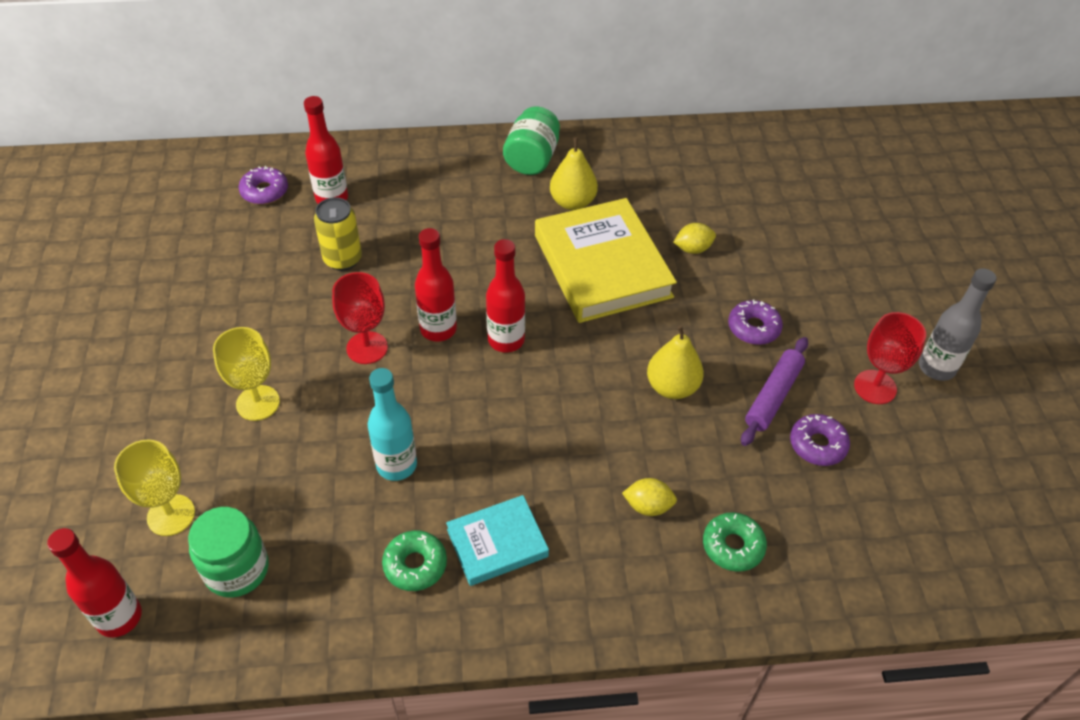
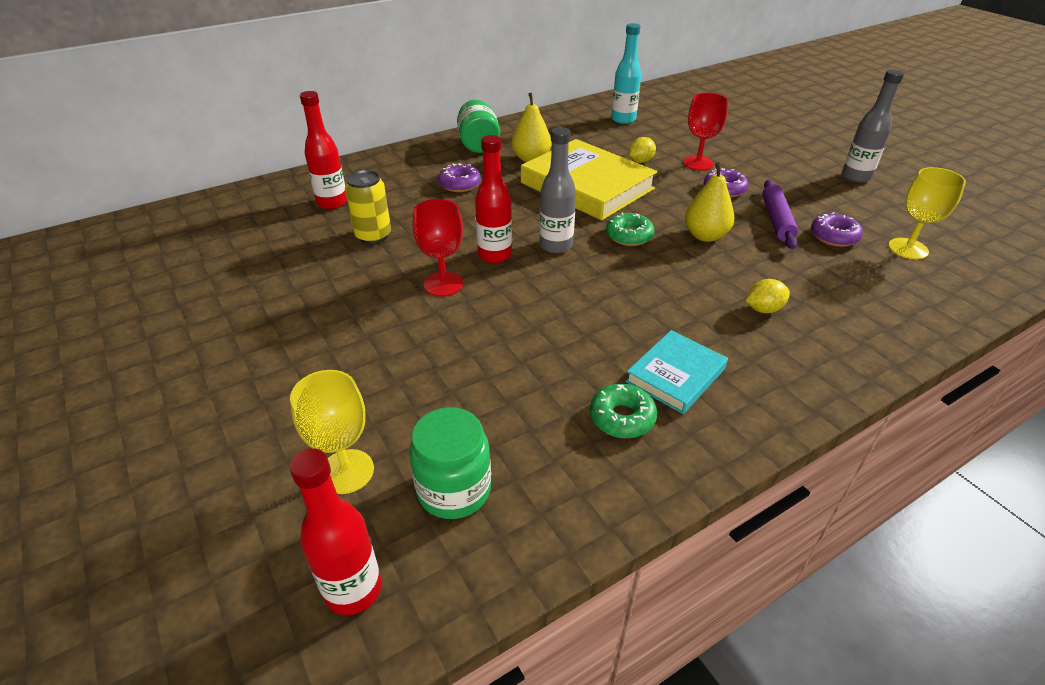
camera: 25 degrees left, 10 degrees down
yellow goblet [213,327,280,421] -> yellow goblet moved to [888,167,966,259]
purple donut [239,166,288,204] -> purple donut moved to [438,163,481,192]
turquoise bottle [368,368,417,481] -> turquoise bottle moved to [611,23,641,124]
red bottle [486,239,525,353] -> grey bottle [539,127,576,254]
green donut [703,512,767,572] -> green donut moved to [606,213,654,246]
red goblet [854,312,926,404] -> red goblet moved to [683,93,728,171]

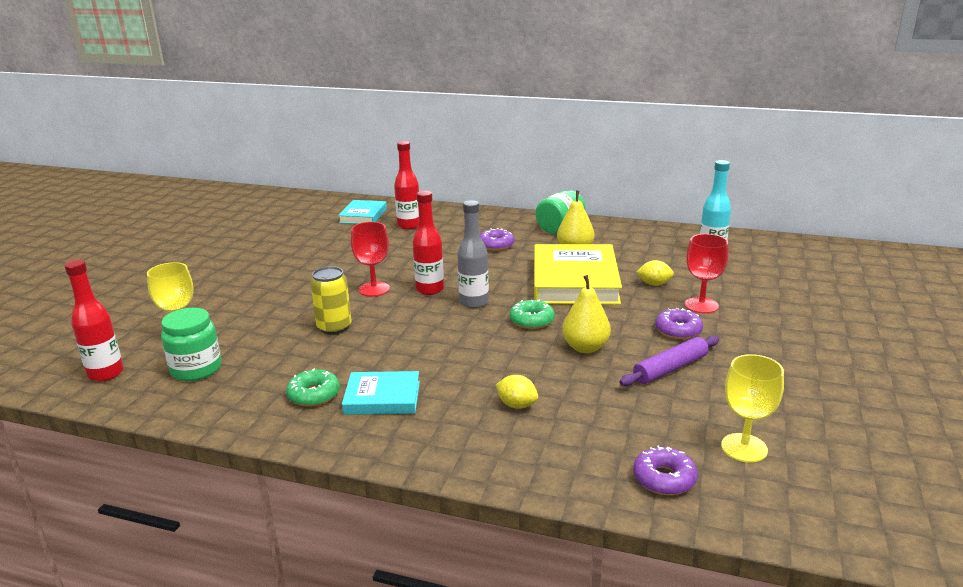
camera: 50 degrees right, 15 degrees down
yellow can [345,170,391,244] -> yellow can moved to [310,266,352,335]
purple donut [811,212,863,247] -> purple donut moved to [633,446,698,495]
grey bottle [842,70,904,183] -> none
none -> turquoise book [338,200,387,224]

